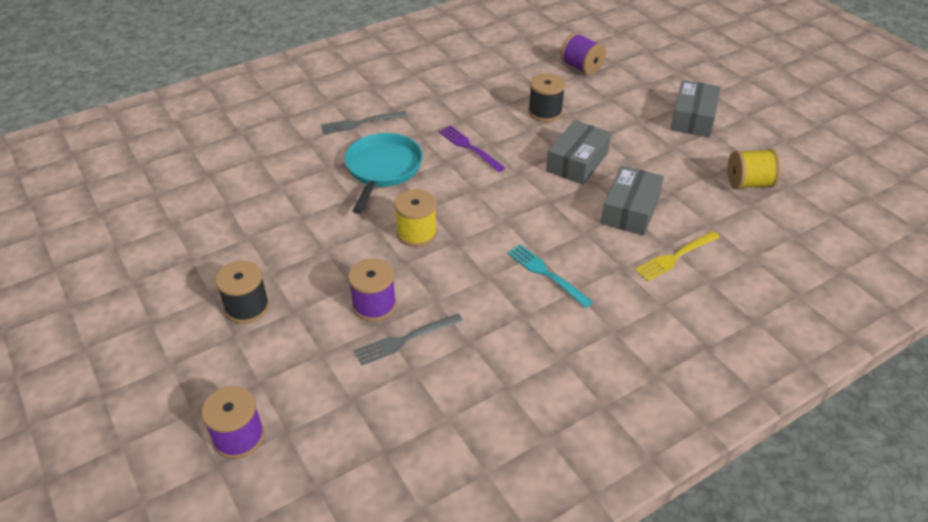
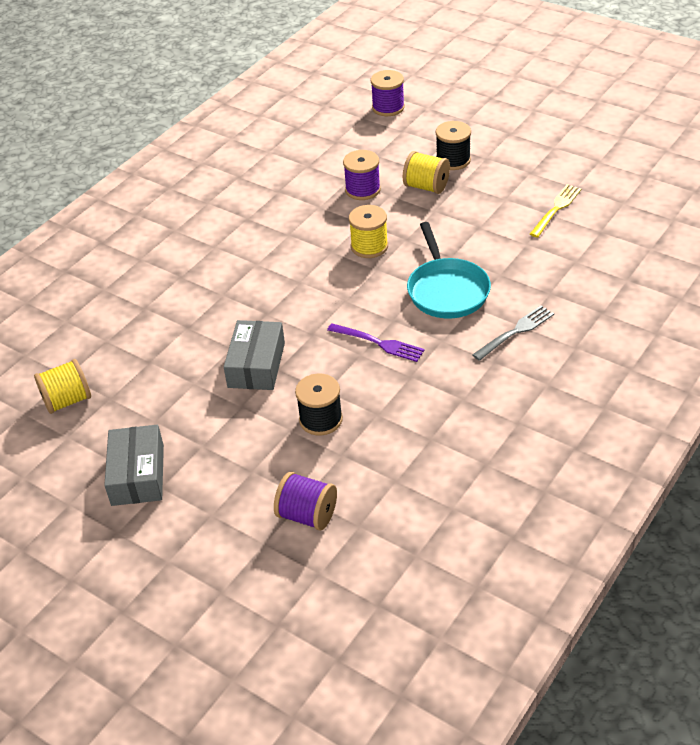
camera: 160 degrees right, 0 degrees up
grey fork [354,313,464,366] -> none
turquoise fork [507,244,593,308] -> none
grey box [601,165,664,236] -> none
yellow fork [635,231,720,281] -> yellow fork moved to [530,184,581,237]
none -> yellow spool [403,151,450,194]

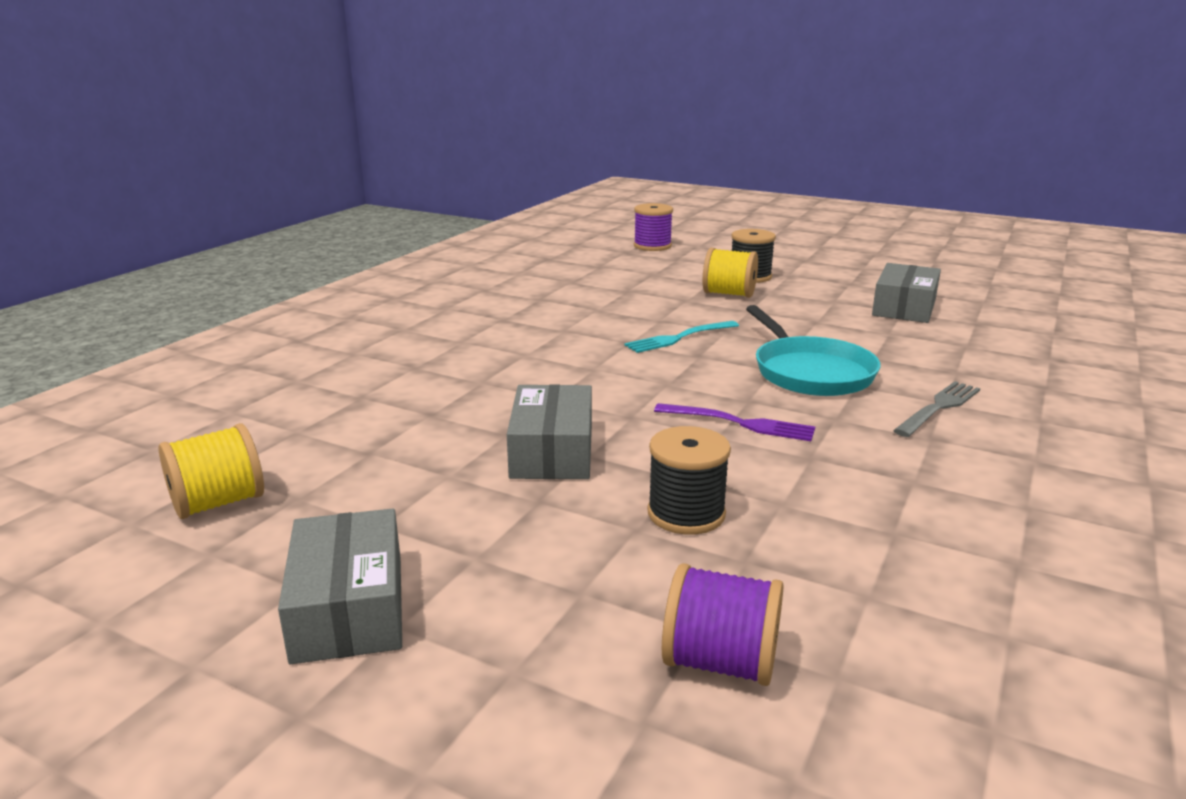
camera: 10 degrees left, 20 degrees down
purple spool [343,150,381,200] -> none
yellow spool [349,205,388,258] -> turquoise fork [625,321,739,353]
yellow fork [530,184,581,237] -> grey box [872,263,941,323]

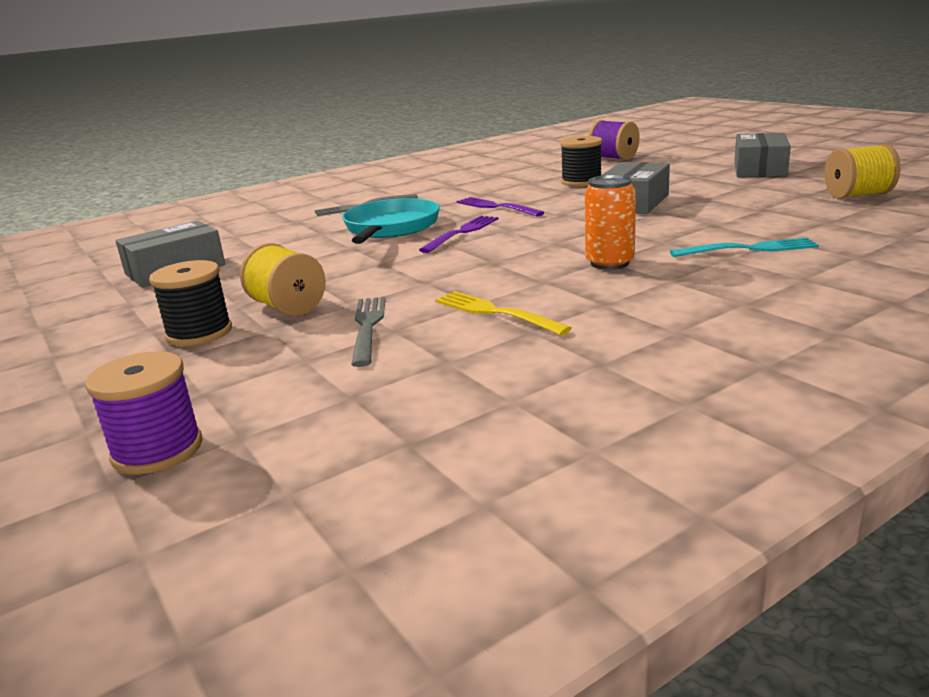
camera: 150 degrees left, 0 degrees up
turquoise fork [625,321,739,353] -> turquoise fork moved to [670,238,819,257]
none -> grey fork [351,297,386,367]
none -> purple fork [419,216,498,253]
none -> yellow fork [435,291,572,335]
none -> orange can [585,175,636,270]

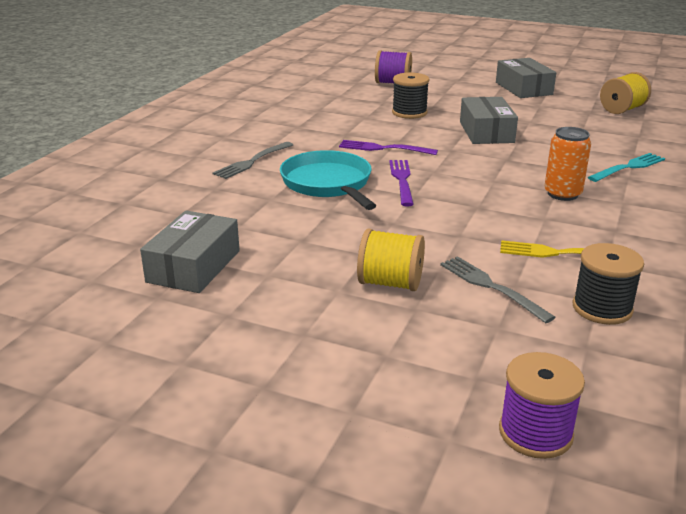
camera: 35 degrees left, 5 degrees up
black spool [149,260,232,346] -> black spool moved to [573,243,644,325]

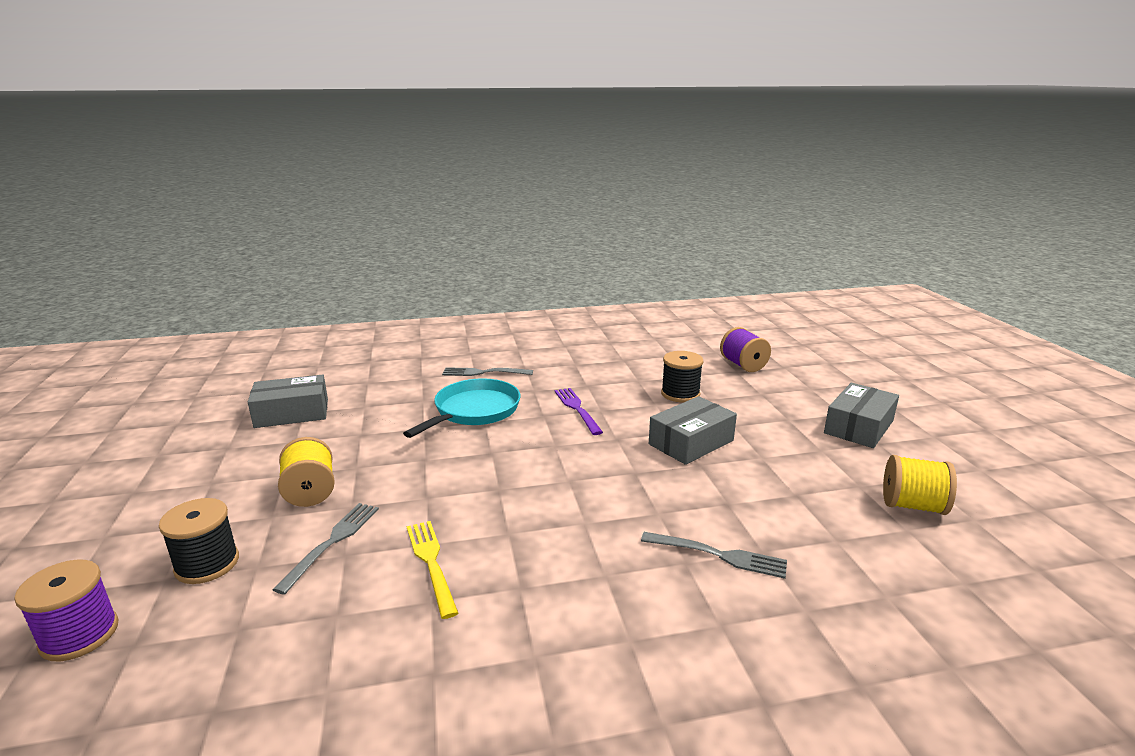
camera: 55 degrees right, 5 degrees down
purple fork [389,160,414,206] -> none
orange can [544,127,591,201] -> none
black spool [573,243,644,325] -> black spool moved to [159,498,239,584]
turquoise fork [588,153,665,182] -> grey fork [641,532,787,579]

